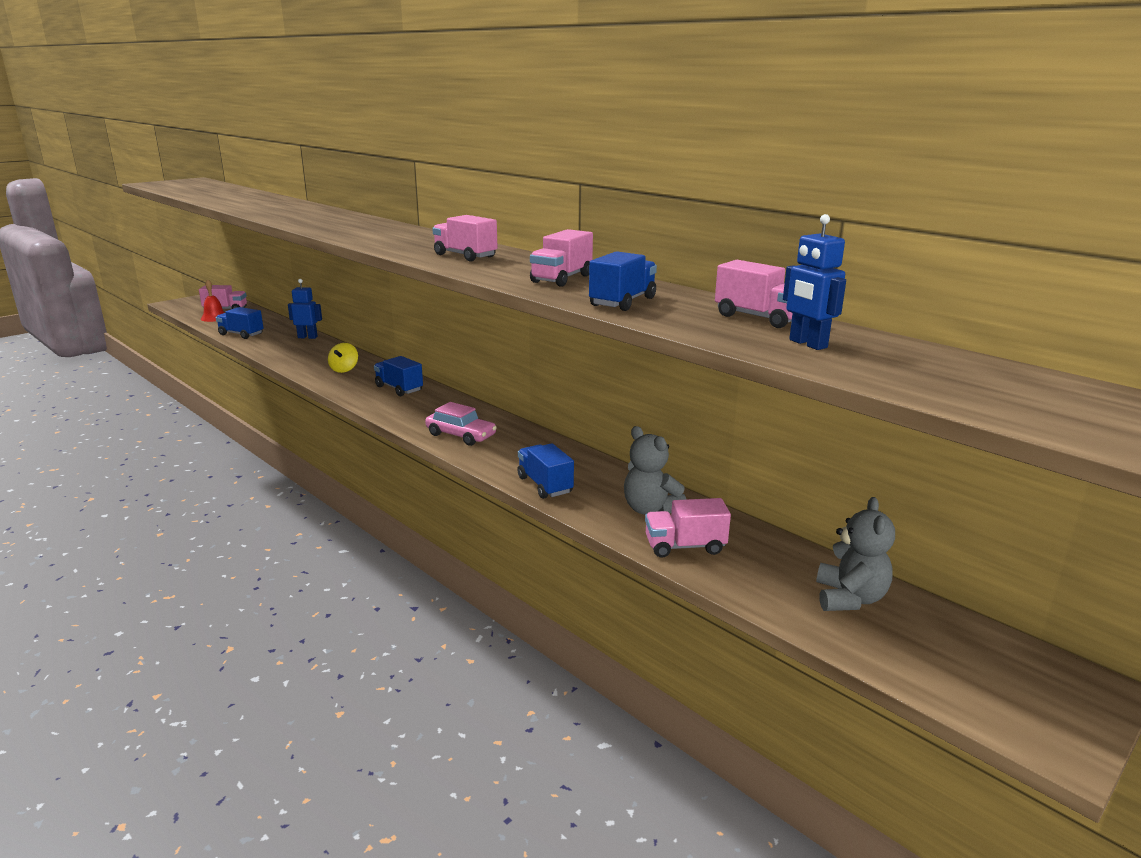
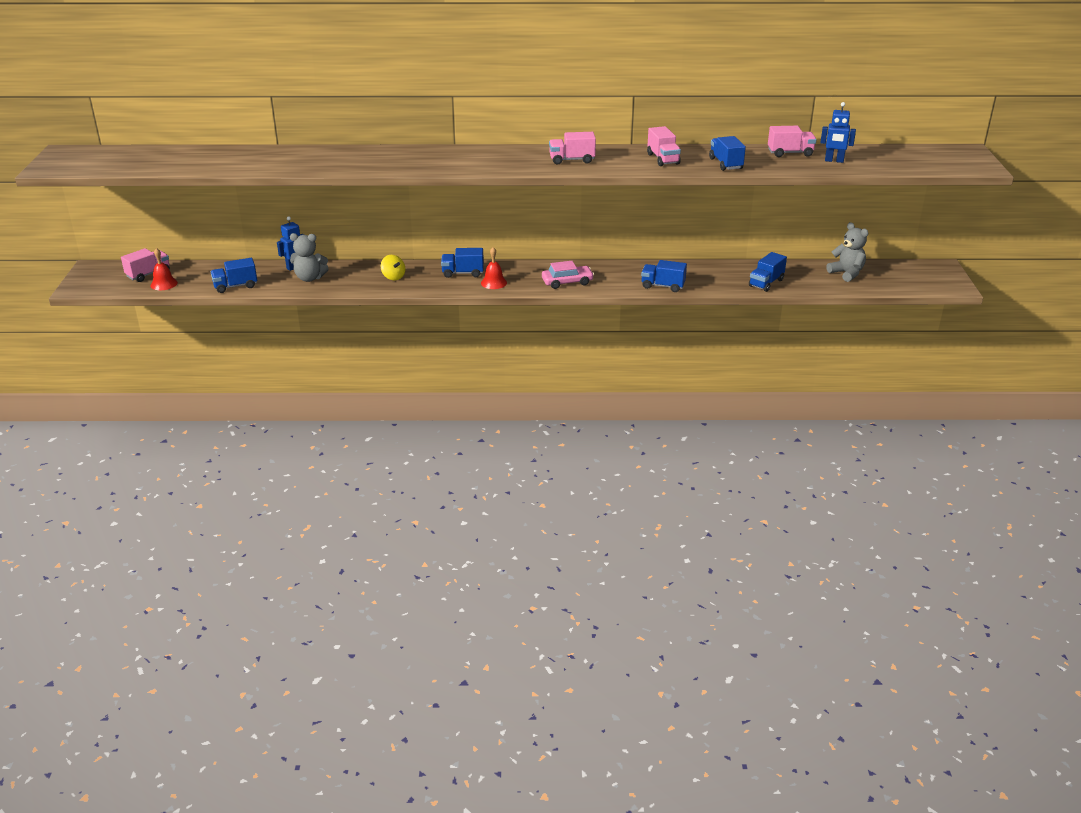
camera: 45 degrees left, 10 degrees up
grey teddy bear [624,426,687,515] -> grey teddy bear moved to [290,233,329,282]
pink truck [645,498,731,558] -> blue truck [749,252,787,292]
none -> red bell [481,247,507,289]

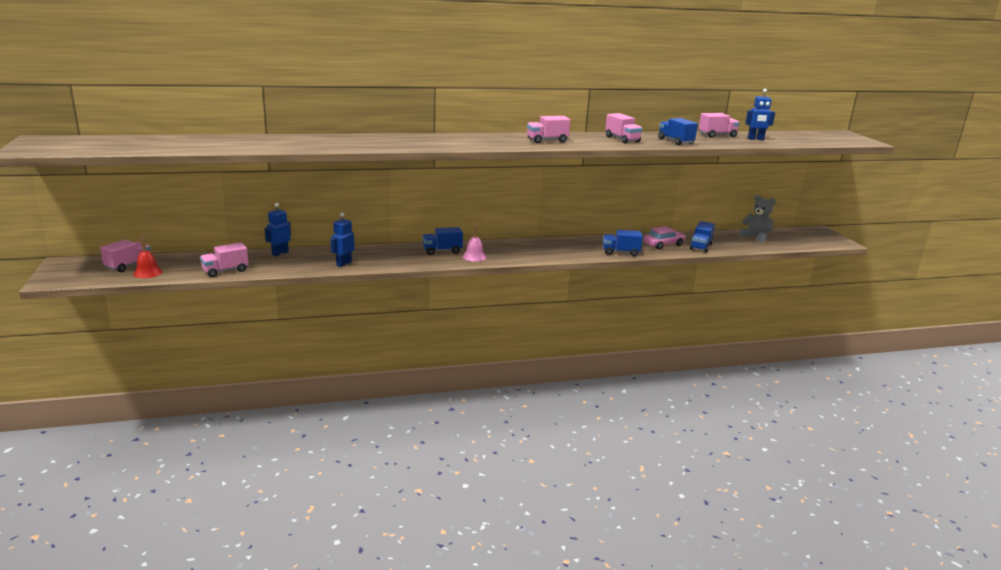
camera: 15 degrees left, 10 degrees down
blue truck [211,258,257,293] -> pink truck [200,243,249,277]
grey teddy bear [290,233,329,282] -> none
yellow spinning top [381,255,406,280] -> none
red bell [481,247,507,289] -> pink bell [463,223,487,262]
pink car [542,261,594,289] -> pink car moved to [643,226,686,249]
none -> blue robot [331,213,354,267]

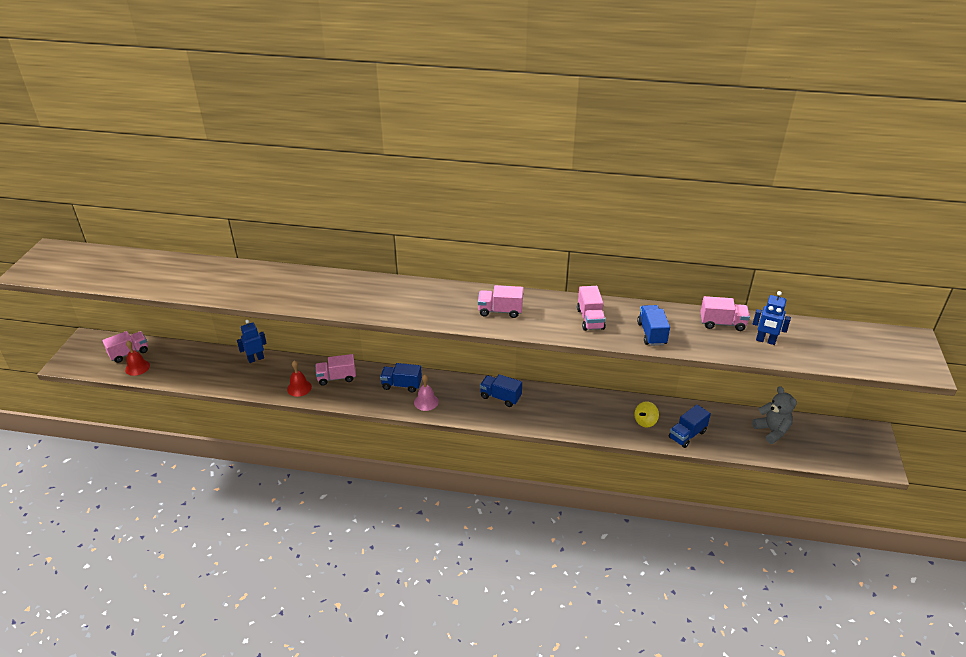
camera: 25 degrees right, 15 degrees up
pink truck [200,243,249,277] -> pink truck moved to [315,354,356,386]
blue robot [331,213,354,267] -> red bell [287,361,312,397]
blue truck [603,230,643,256] -> blue truck moved to [480,374,522,407]
pink car [643,226,686,249] -> yellow spinning top [634,401,659,427]

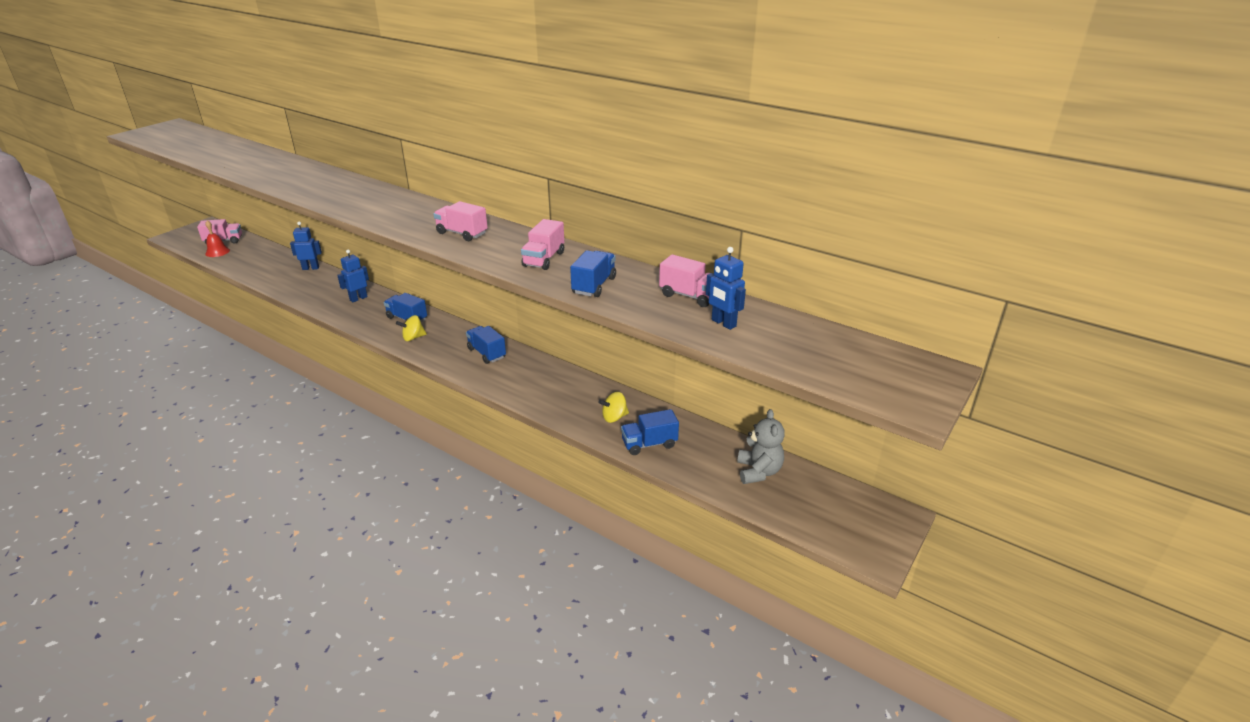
camera: 25 degrees right, 5 degrees down
red bell [287,361,312,397] -> none
pink truck [315,354,356,386] -> blue robot [337,249,369,302]
pink bell [414,374,439,411] -> yellow spinning top [396,315,427,341]

